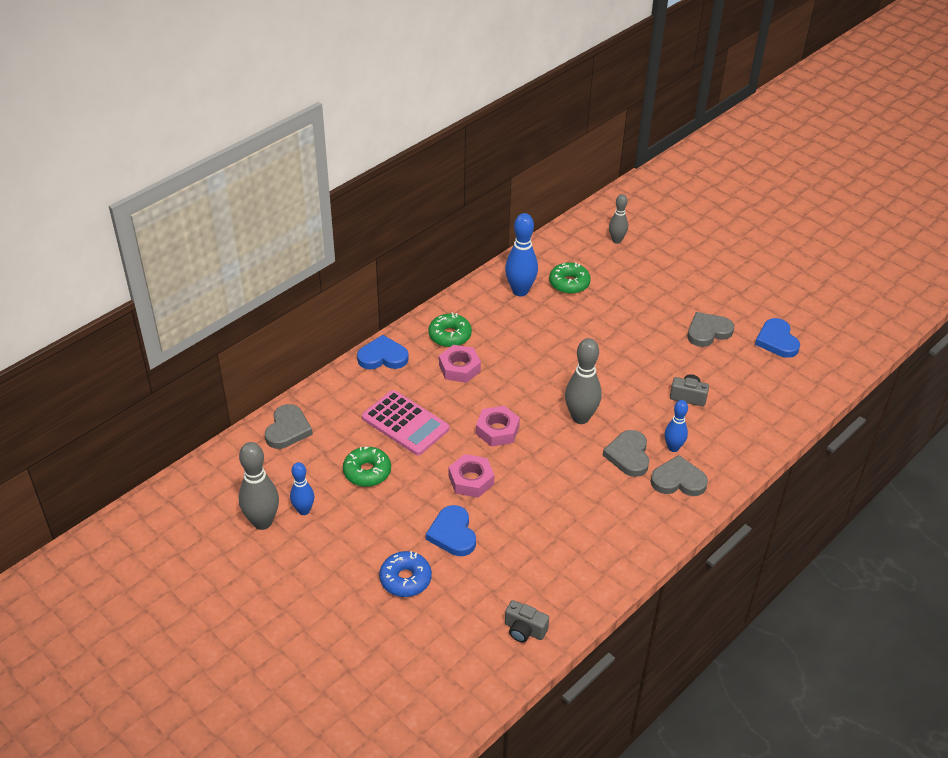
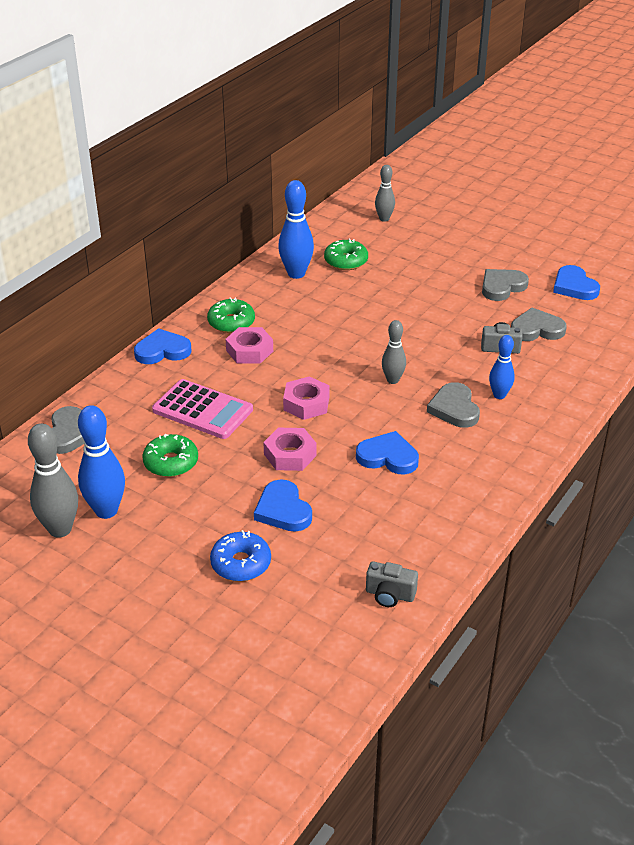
camera: 10 degrees left, 5 degrees down
blue bowling pin [290,462,314,515] -> blue bowling pin [78,405,125,519], size x1.62
grey bowling pin [565,338,602,424] -> grey bowling pin [382,320,406,384], size x0.62
grey heart [650,455,708,496] -> grey heart moved to [511,308,567,341]
none -> blue heart [356,431,419,475]

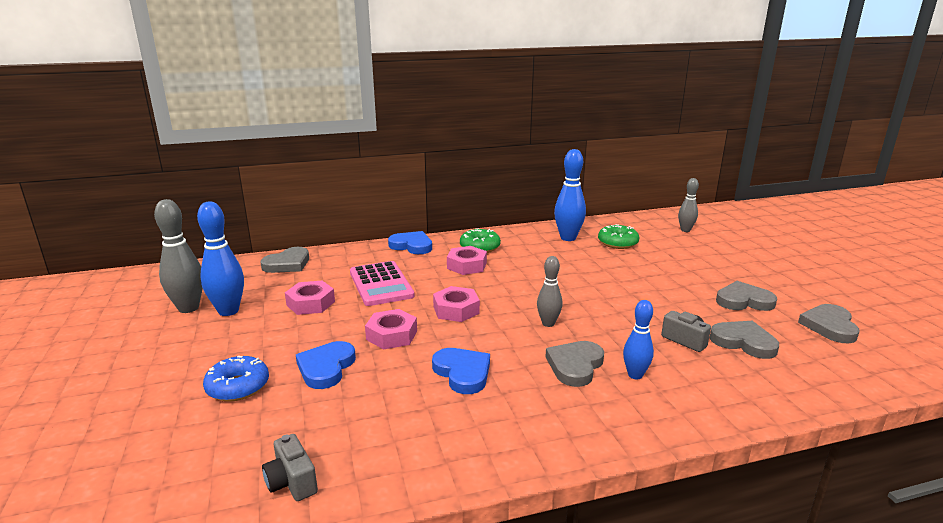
camera: 40 degrees right, 15 degrees down
green donut [142,434,198,477] -> pink nut [285,281,335,315]
blue heart [553,265,600,300] -> grey heart [798,304,859,343]

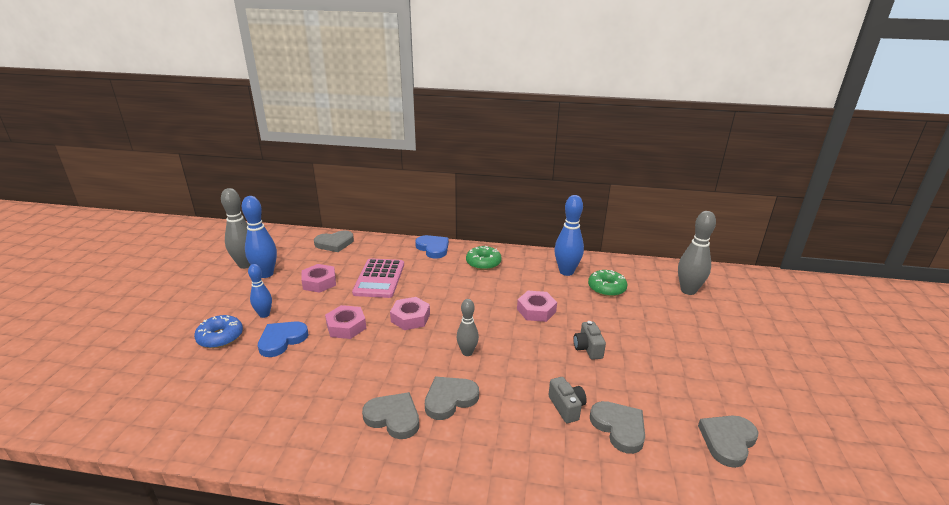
camera: 25 degrees right, 5 degrees up
grey camera [262,434,318,501] -> grey camera moved to [573,321,606,360]
blue heart [432,348,490,394] -> none
pink nut [447,246,487,275] -> pink nut moved to [517,291,557,322]
blue bowling pin [623,300,654,379] -> blue bowling pin moved to [248,264,272,318]
grey bowling pin [678,178,699,232] -> grey bowling pin [678,211,716,295], size x1.62
grey heart [716,281,777,311] -> grey heart moved to [362,392,419,439]

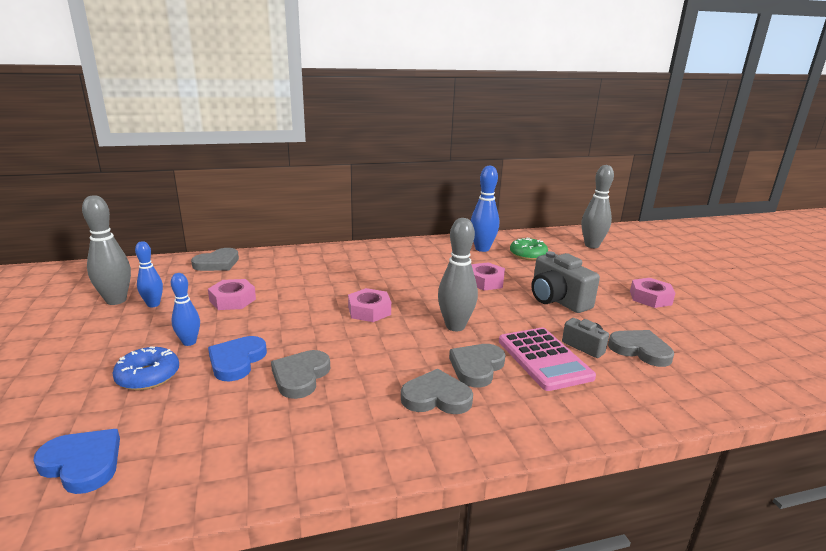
camera: 25 degrees left, 5 degrees down
blue bowling pin [242,196,277,278] -> blue bowling pin [135,241,163,307], size x0.62
pink nut [325,305,366,339] -> pink nut moved to [630,278,675,308]
pink calculator [352,258,404,298] -> pink calculator moved to [499,327,596,391]
blue heart [415,235,449,259] -> blue heart moved to [33,429,120,494]
grey bowling pin [457,299,479,356] -> grey bowling pin [438,218,478,331], size x1.62
green donut [466,246,502,270] -> none
grey camera [573,321,606,360] -> grey camera [531,251,600,313], size x1.81
grey heart [698,415,758,468] -> grey heart moved to [271,350,330,399]

